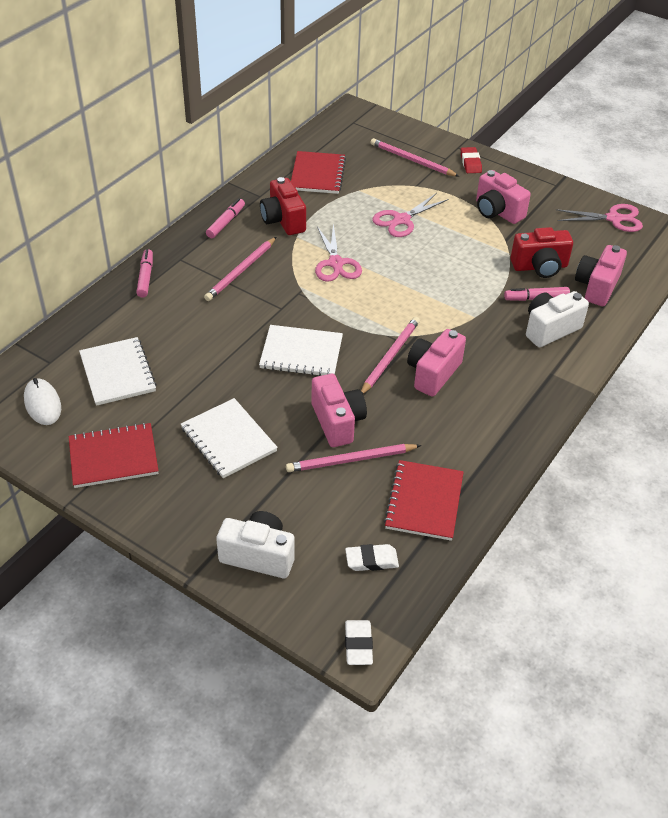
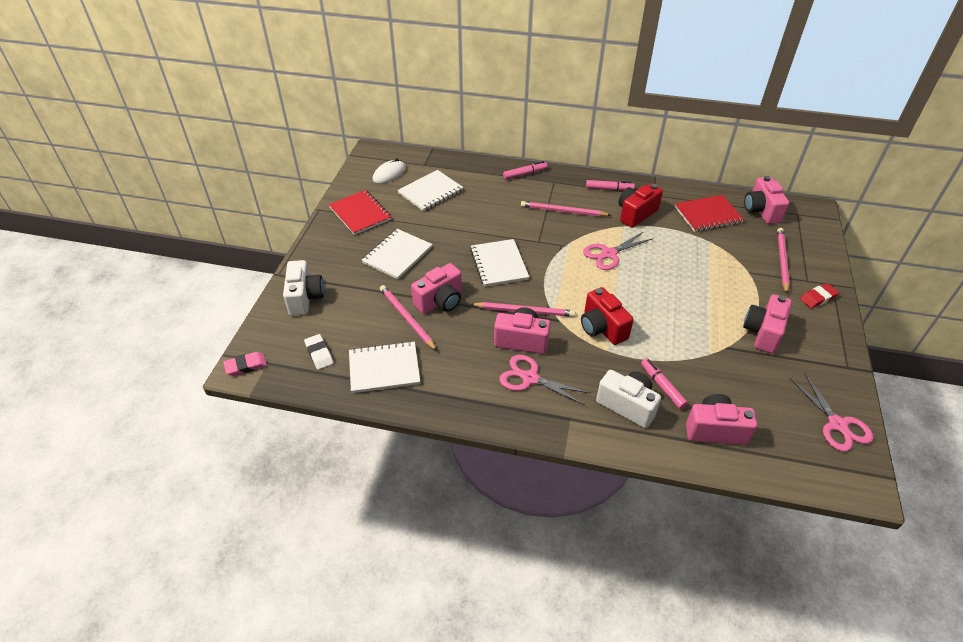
camera: 70 degrees right, 0 degrees up
white eraser [345,620,373,665] -> pink eraser [223,352,267,376]
pink scissors [372,193,448,237] -> pink scissors moved to [499,355,590,405]
red notebook [384,460,464,541] -> white notebook [349,341,420,393]
red camera [510,227,573,278] -> red camera moved to [581,287,634,345]
none -> pink camera [744,176,789,224]

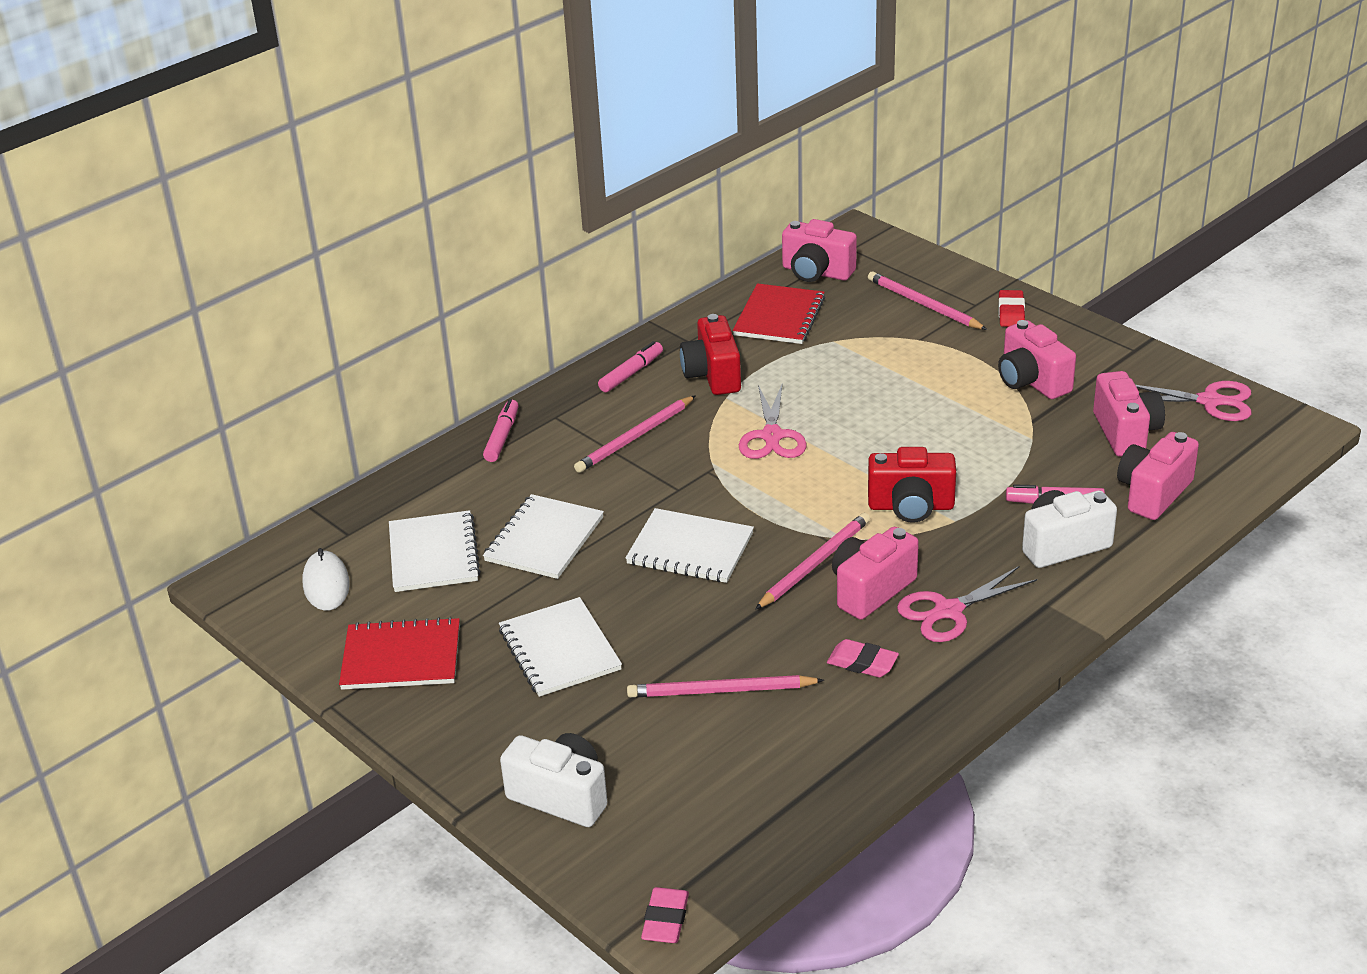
camera: 55 degrees left, 10 degrees down
white eraser [304,334,333,370] -> none
white notebook [349,341,420,393] -> white notebook moved to [483,494,604,579]
pink camera [411,263,462,314] -> pink camera moved to [1093,371,1165,457]
none -> pink eraser [827,639,899,677]

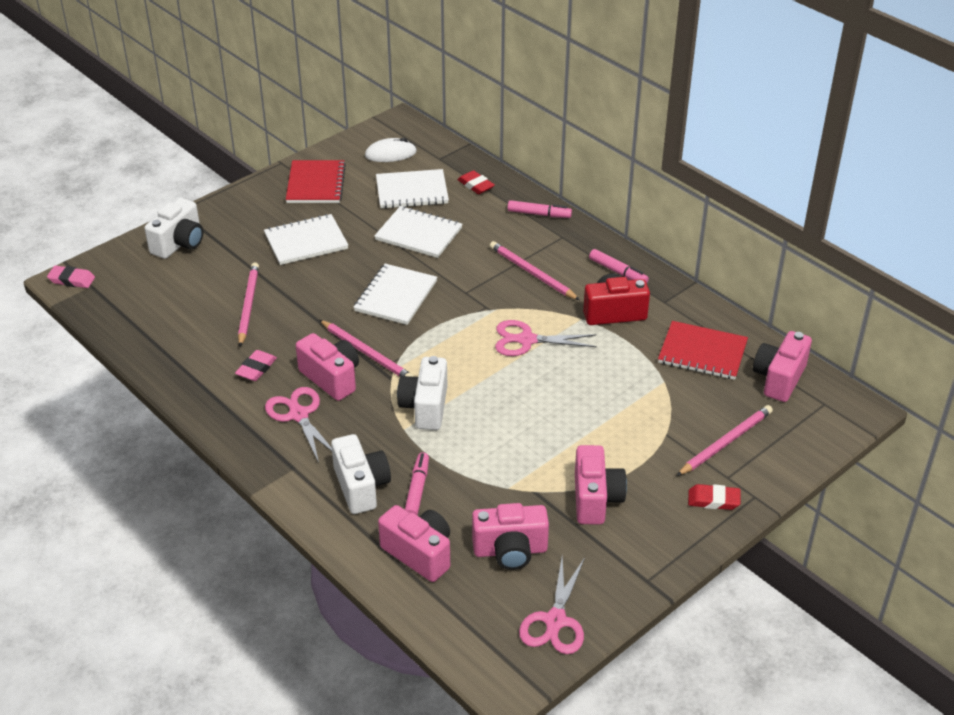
camera: 90 degrees right, 5 degrees up
red camera [868,447,956,523] -> white camera [397,356,447,430]
pink camera [998,320,1076,399] -> pink camera turned 120 degrees clockwise [575,445,627,524]
none -> red eraser [457,170,495,194]

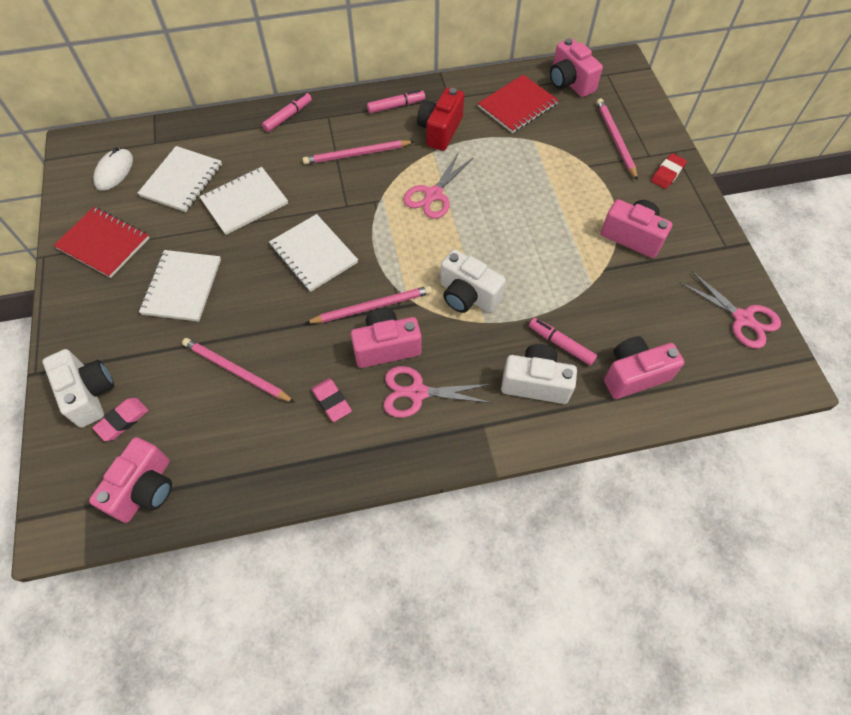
camera: 60 degrees left, 20 degrees up
pink eraser [47,266,95,288] -> pink eraser moved to [92,398,148,441]
red eraser [457,170,495,194] -> none
pink camera [472,503,549,570] -> pink camera moved to [89,437,172,523]

